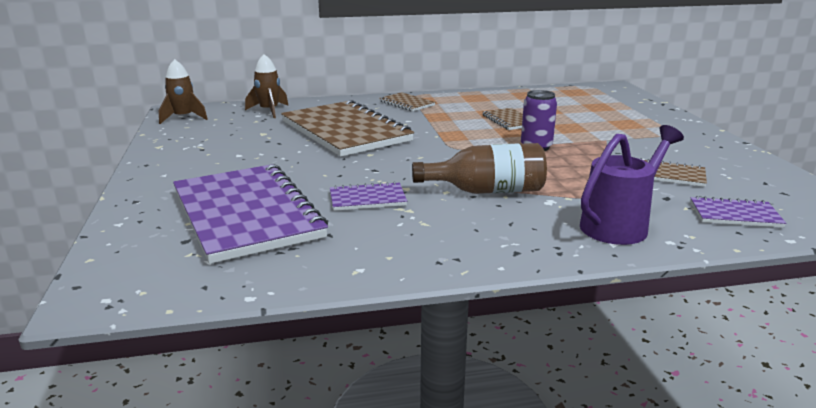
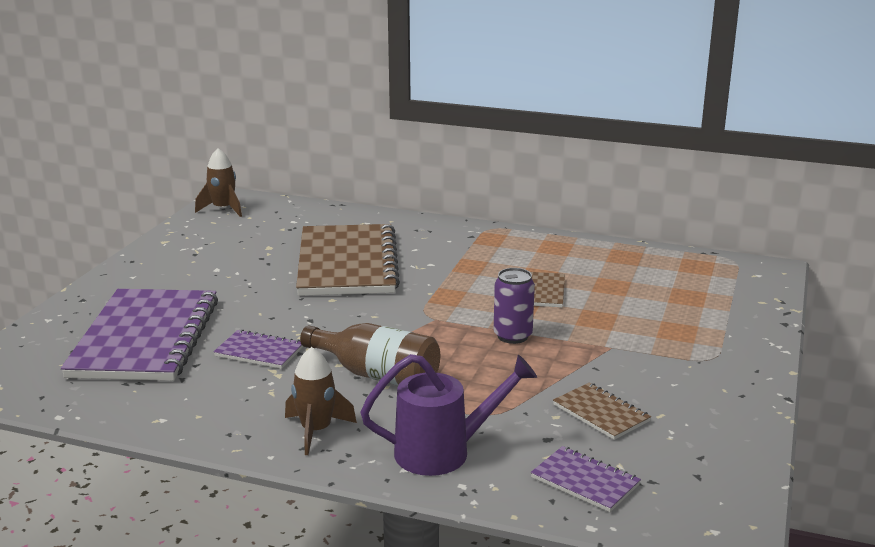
camera: 30 degrees right, 0 degrees up
brown rocket [245,54,289,118] -> brown rocket moved to [285,347,357,455]
brown notebook [379,92,435,111] -> none

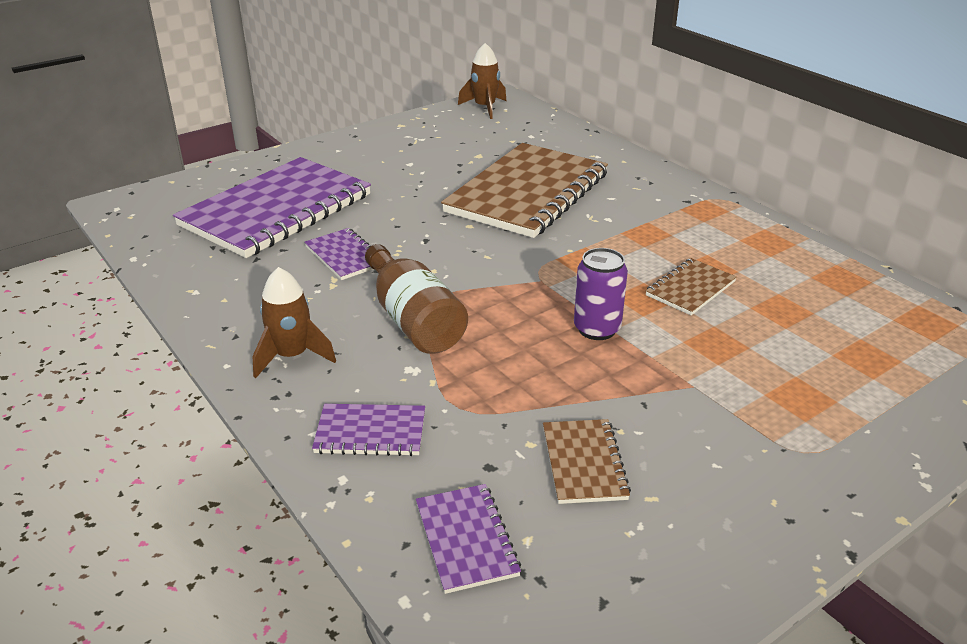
camera: 35 degrees right, 10 degrees up
purple watering can [360,354,537,476] -> purple notebook [312,404,425,456]

